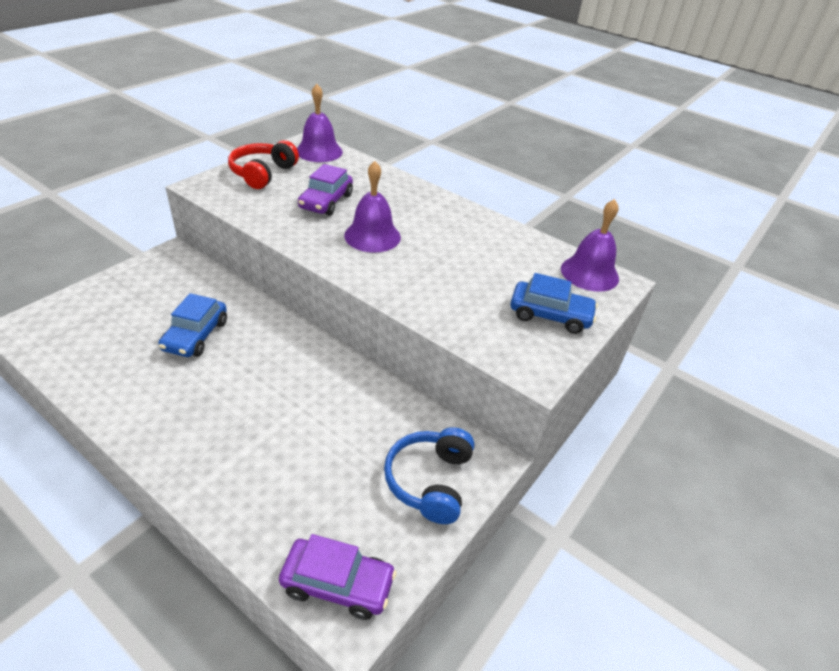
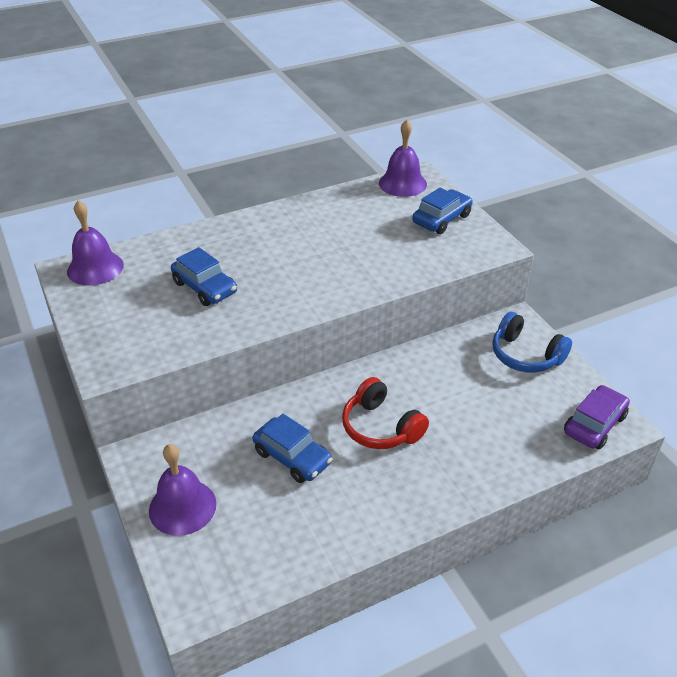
camera: 60 degrees left, 0 degrees up
red headphones [228,140,299,189] -> red headphones moved to [342,377,429,449]
purple car [298,164,353,216] -> blue car [171,247,237,306]
purple bell [344,161,401,253] -> purple bell moved to [149,444,217,536]

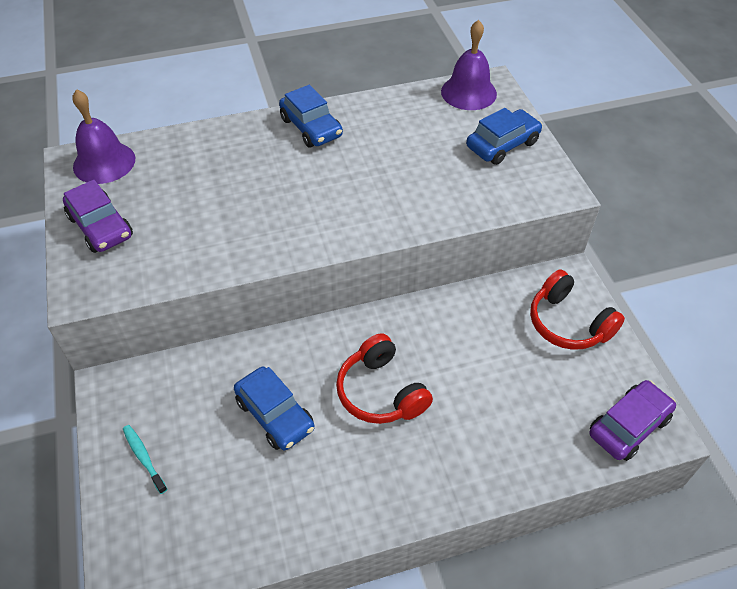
camera: 10 degrees right, 10 degrees up
purple bell [149,444,217,536] -> turquoise toothbrush [123,425,168,494]
blue car [171,247,237,306] -> blue car moved to [279,85,343,148]
blue headphones [492,312,572,373] -> red headphones [530,270,625,350]
none -> purple car [63,180,133,253]

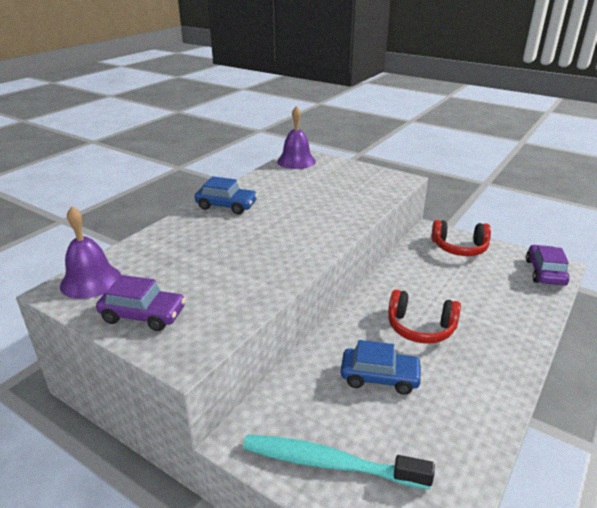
camera: 40 degrees left, 20 degrees down
turquoise toothbrush [123,425,168,494] -> turquoise toothbrush [243,435,435,490], size x2.20
blue car [466,108,542,165] -> none

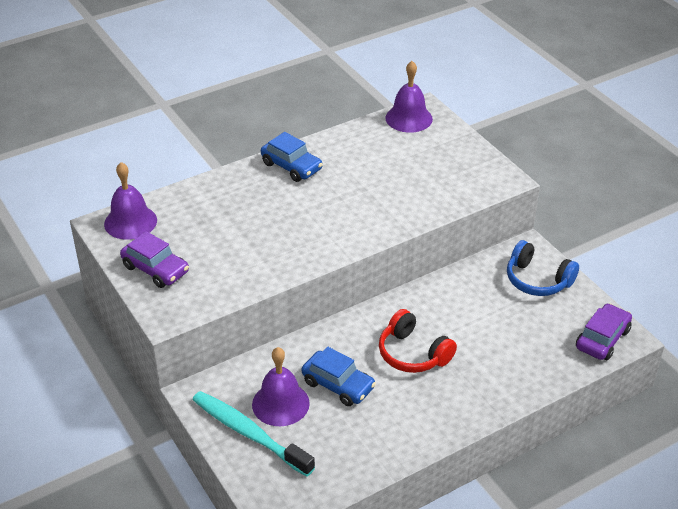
camera: 25 degrees right, 10 degrees up
red headphones [432,220,491,256] -> blue headphones [507,240,579,296]
none -> purple bell [252,347,310,426]

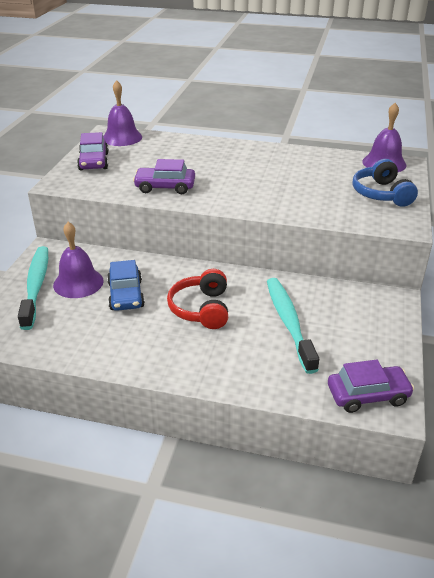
camera: 45 degrees right, 5 degrees down
blue car [261,132,323,182] -> none
blue headphones [507,240,579,296] -> blue headphones moved to [353,159,418,207]
none -> purple car [133,159,195,194]
none -> turquoise toothbrush [267,278,319,374]

